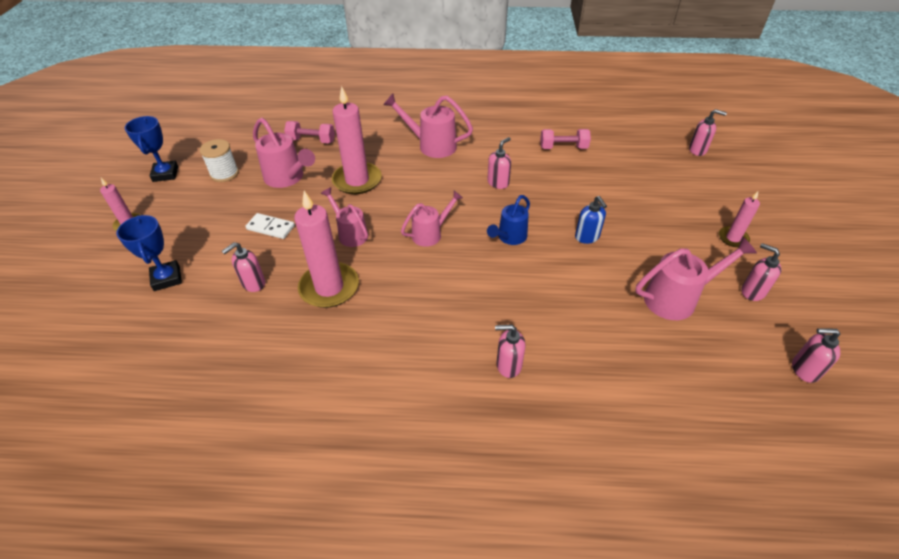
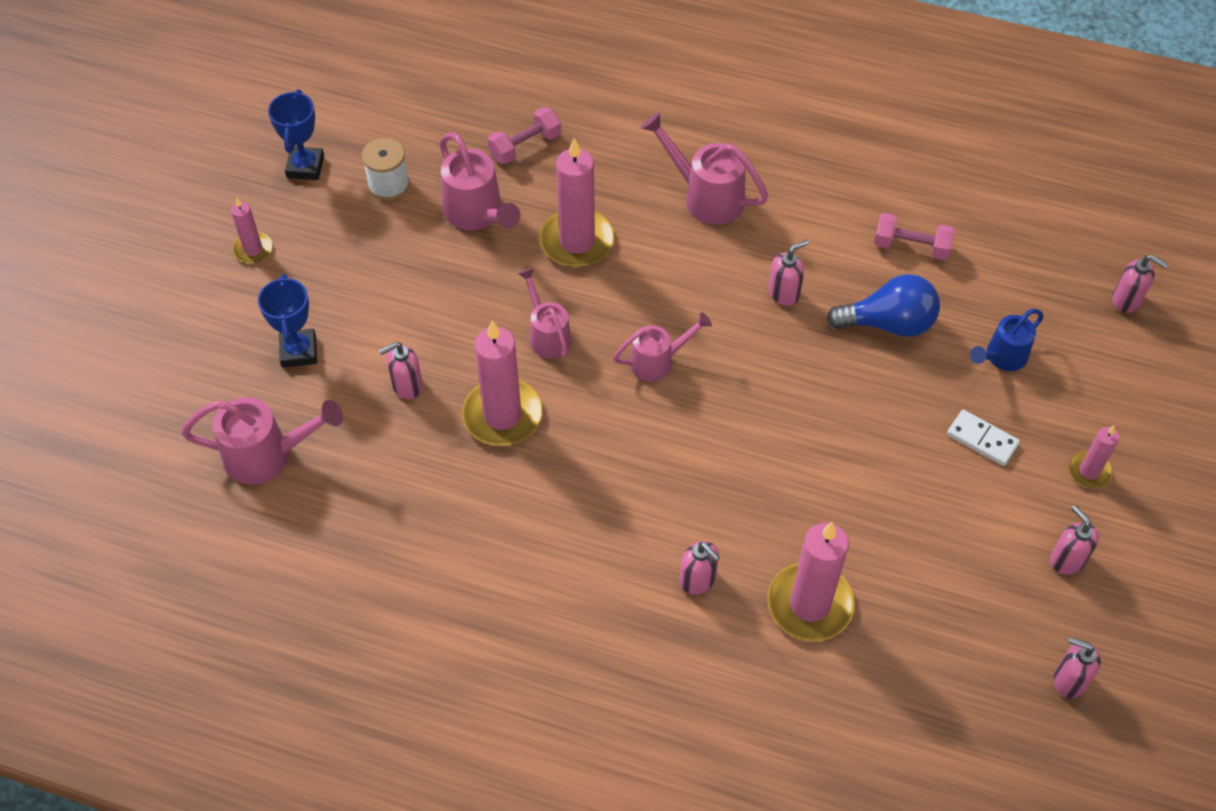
camera: 15 degrees right, 10 degrees up
white domino [246,213,295,239] -> white domino moved to [947,410,1020,466]
pink dumbbell [284,121,335,143] -> pink dumbbell turned 60 degrees counterclockwise [488,107,561,164]
blue watering can [487,195,530,245] -> blue watering can moved to [970,309,1044,371]
pink soap dispenser [495,324,525,378] -> pink soap dispenser turned 150 degrees counterclockwise [679,541,720,595]
blue soap dispenser [575,196,607,244] -> none
pink watering can [635,237,757,320] -> pink watering can moved to [181,397,343,485]
none -> pink candle [767,522,855,641]
none -> blue light bulb [827,274,940,337]

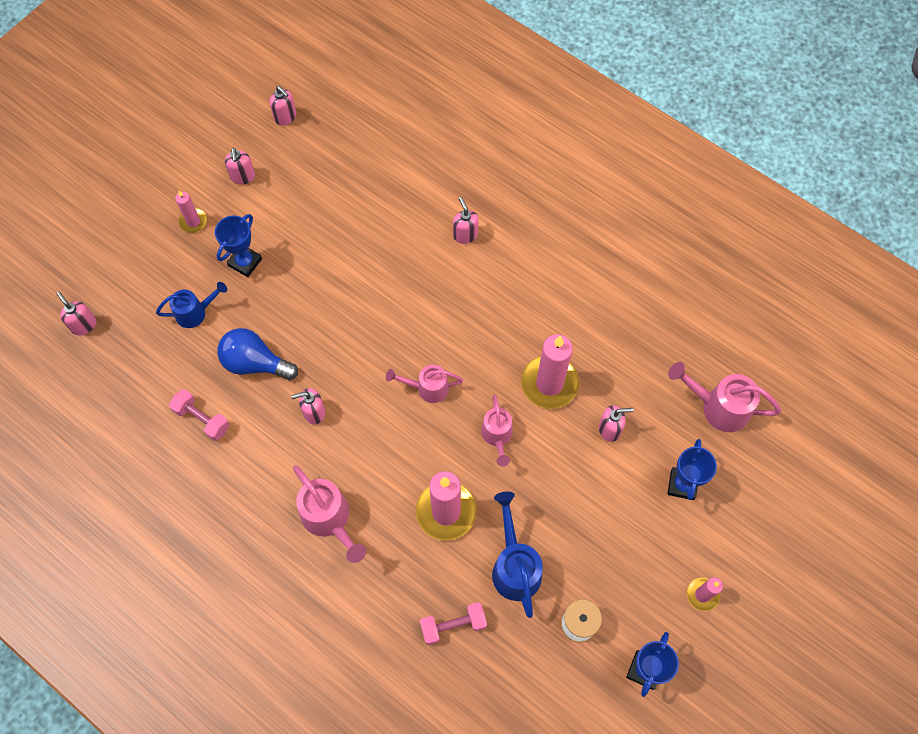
camera: 160 degrees left, 10 degrees up
pink watering can [439,132,520,230] -> blue watering can [492,492,543,618]
pink candle [767,522,855,641] -> none
white domino [947,410,1020,466] -> blue trophy [215,214,262,277]

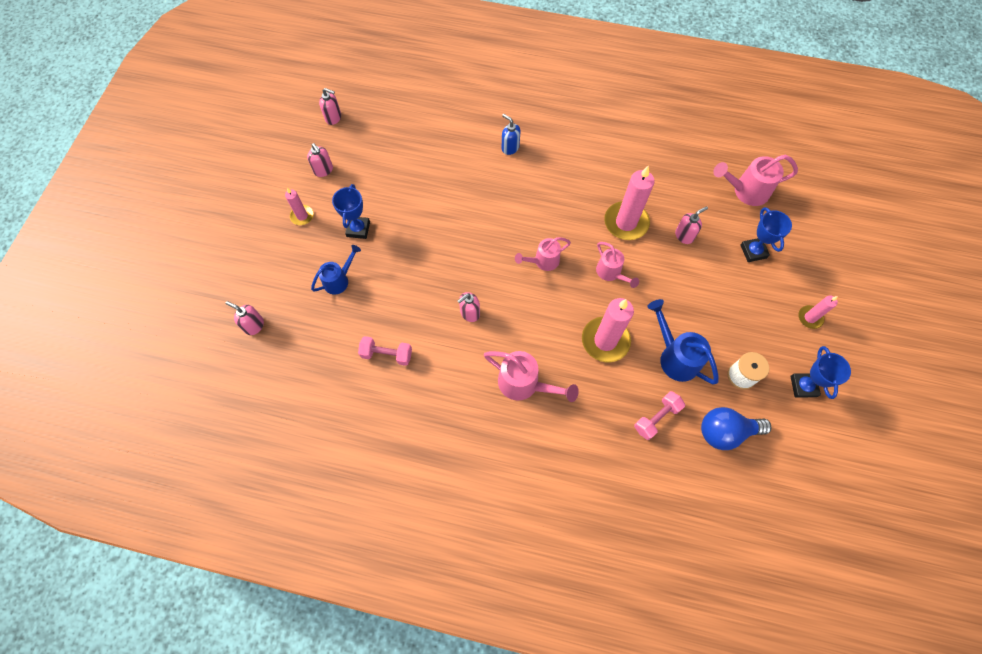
camera: 25 degrees left, 0 degrees up
blue light bulb [217,328,298,380] -> blue light bulb moved to [701,407,771,450]
pink soap dispenser [453,197,479,244] -> blue soap dispenser [502,114,521,155]

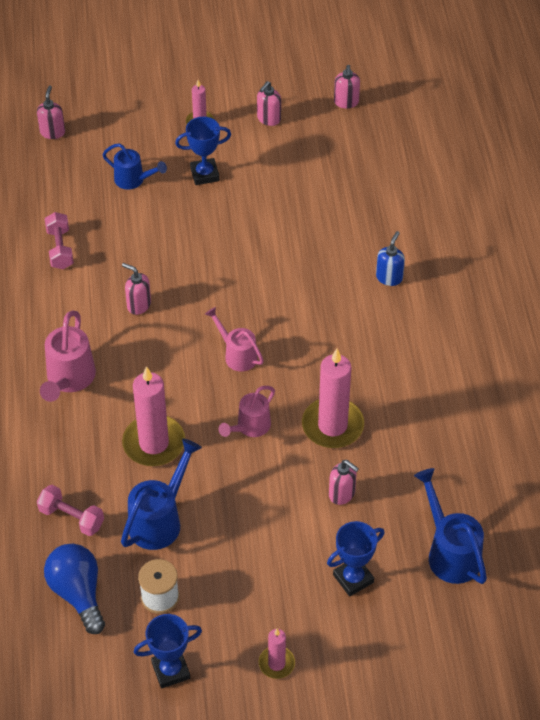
camera: 70 degrees right, 15 degrees down
pink watering can [713,155,798,206] -> blue watering can [414,468,487,584]

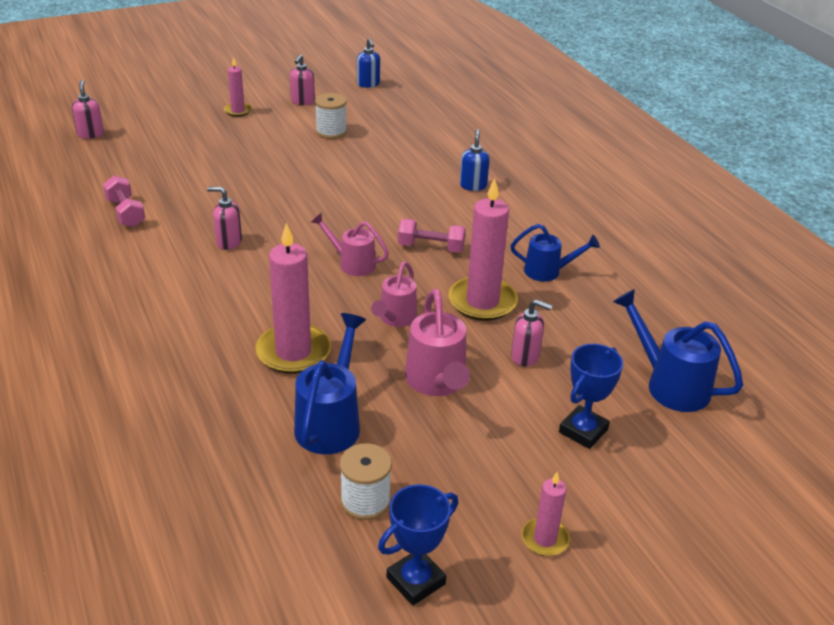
camera: 20 degrees left, 15 degrees down
pink dumbbell [37,485,104,536] -> pink dumbbell moved to [398,219,466,253]
pink watering can [40,310,96,402] -> pink watering can moved to [405,289,470,396]
blue light bulb [44,544,105,634] -> none
blue watering can [102,143,167,190] -> blue watering can moved to [511,224,600,282]
blue trophy [175,117,231,185] -> none
pink soap dispenser [334,65,360,108] -> blue soap dispenser [357,38,380,88]
none -> white spool [315,93,347,139]

